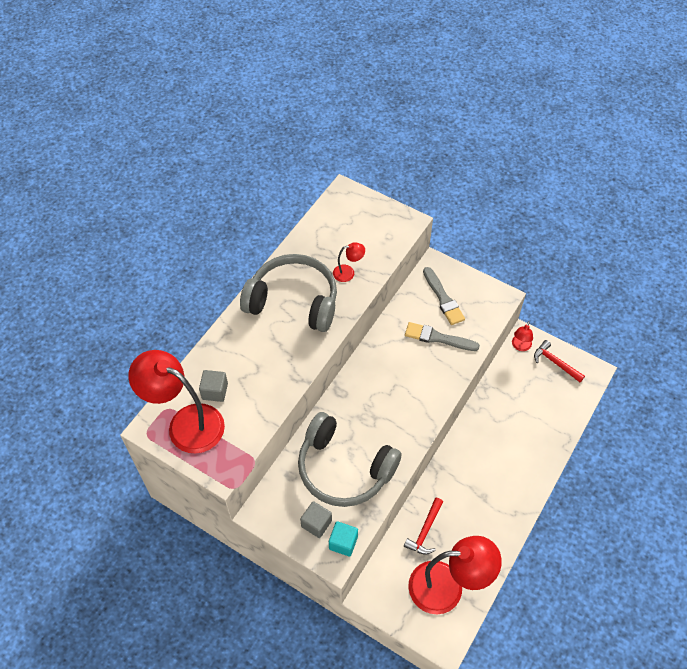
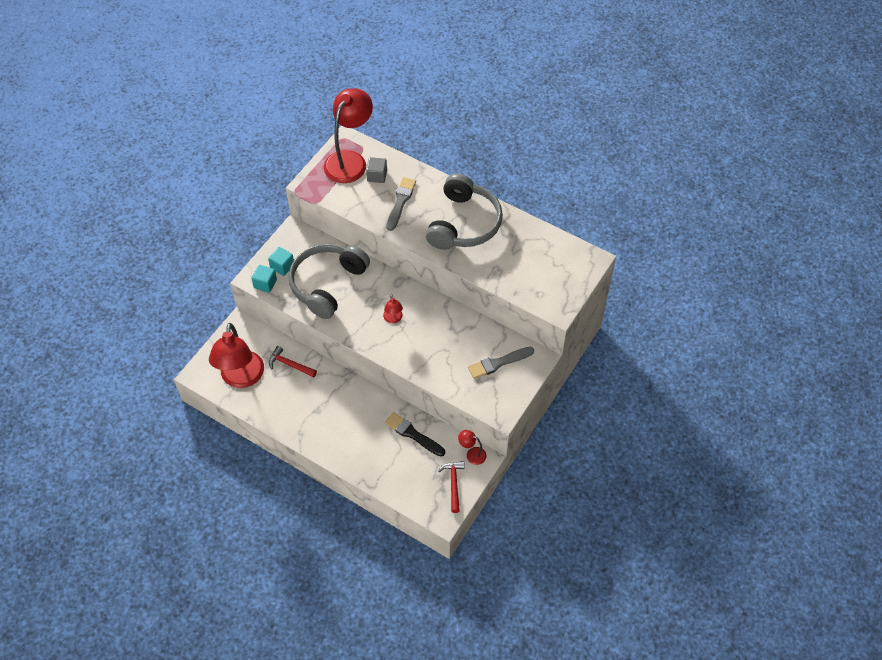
camera: 90 degrees right, 0 degrees up
grey cube [300,501,332,538] -> turquoise cube [268,247,294,276]
red lamp [333,242,365,282] -> red lamp moved to [383,294,403,323]
grey brush [405,322,480,351] -> grey brush moved to [386,177,416,231]
red hammer [534,340,585,382] -> red hammer turned 45 degrees counterclockwise [438,461,465,513]
none -> black brush [385,412,445,456]

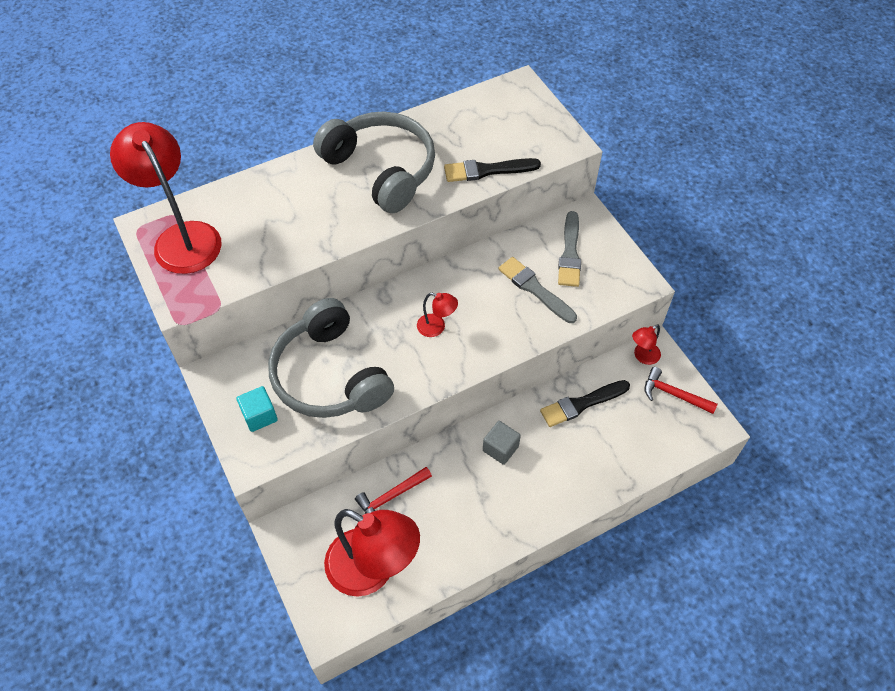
camera: 60 degrees left, 0 degrees up
turquoise cube [251,265,277,293] -> none
grey cube [366,157,387,183] -> grey cube moved to [483,421,521,465]
grey brush [386,177,416,231] -> grey brush moved to [499,257,577,323]
none -> black brush [444,158,541,182]

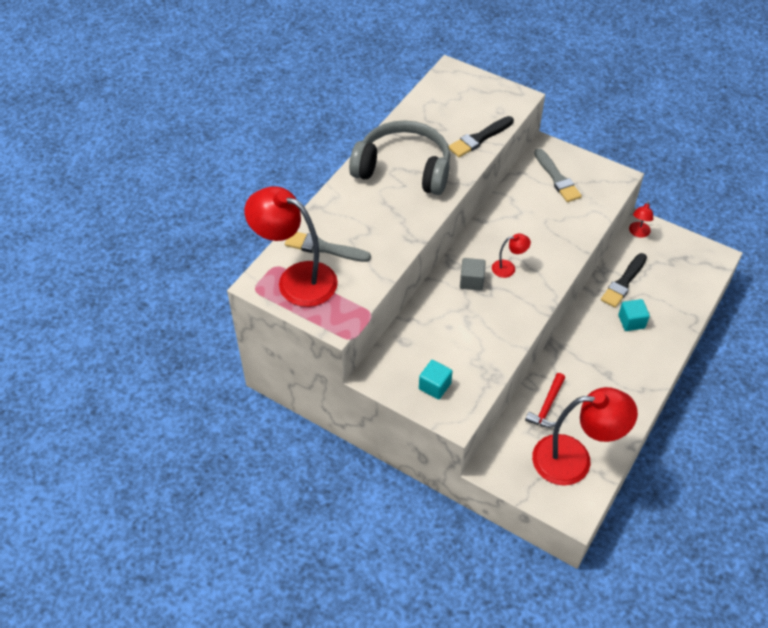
camera: 30 degrees left, 5 degrees down
grey headphones [268,298,394,418] -> none
grey cube [483,421,521,465] -> grey cube moved to [460,258,486,291]
grey brush [499,257,577,323] -> grey brush moved to [285,232,371,262]
red hammer [644,367,718,414] -> none
none -> turquoise cube [618,299,650,331]

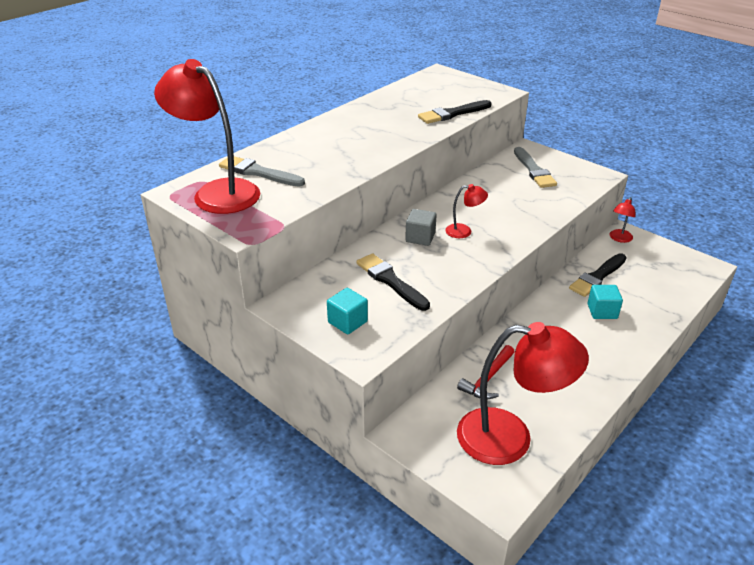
camera: 10 degrees right, 15 degrees down
grey headphones [349,120,450,195] -> none
none -> black brush [356,253,430,311]

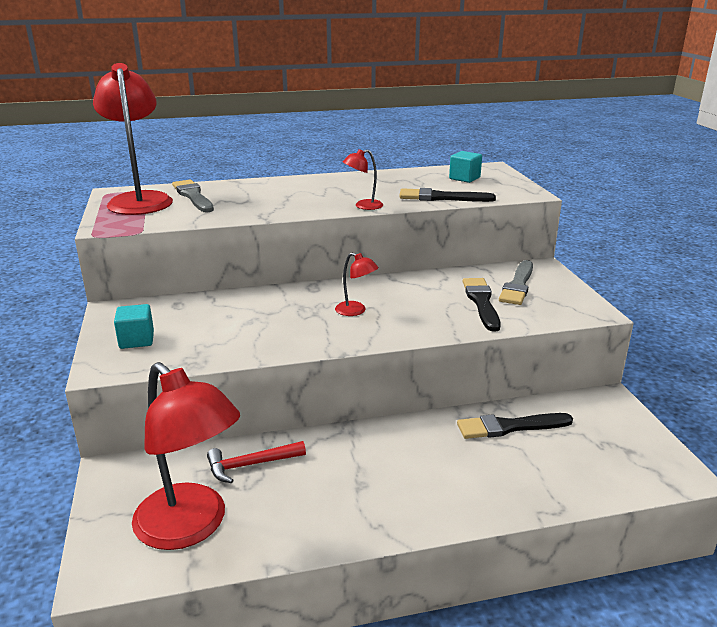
camera: 35 degrees right, 10 degrees down
black brush [356,253,430,311] -> black brush moved to [462,278,501,331]
grey cube [405,209,437,246] -> none
turquoise cube [588,285,623,319] -> turquoise cube moved to [449,151,482,183]
red lamp [610,197,636,243] -> red lamp moved to [343,149,383,210]

